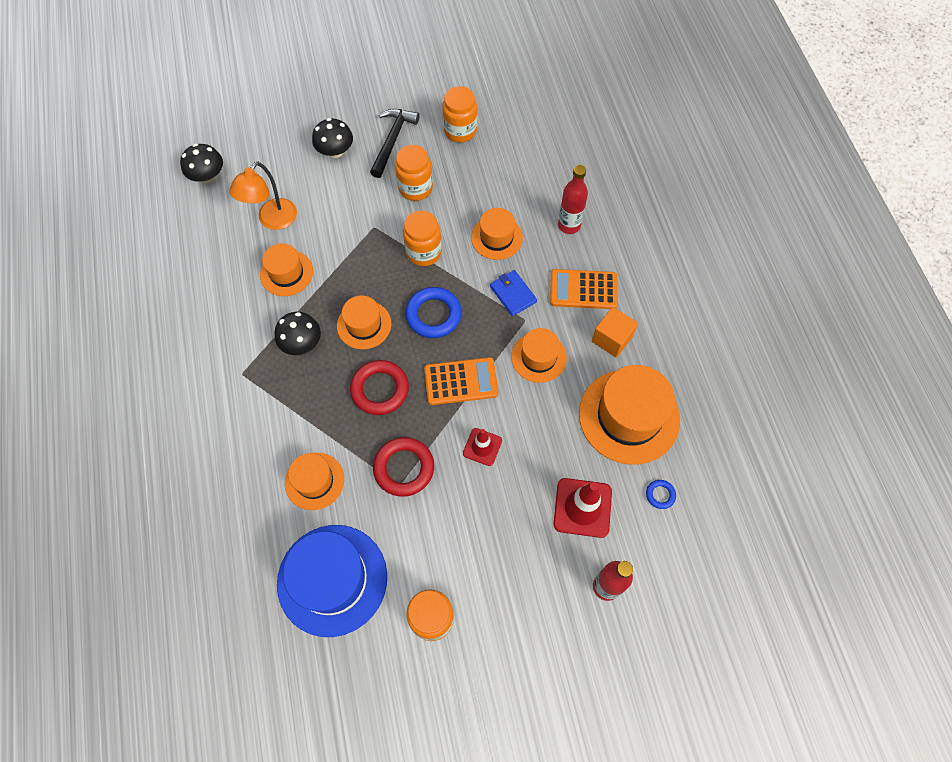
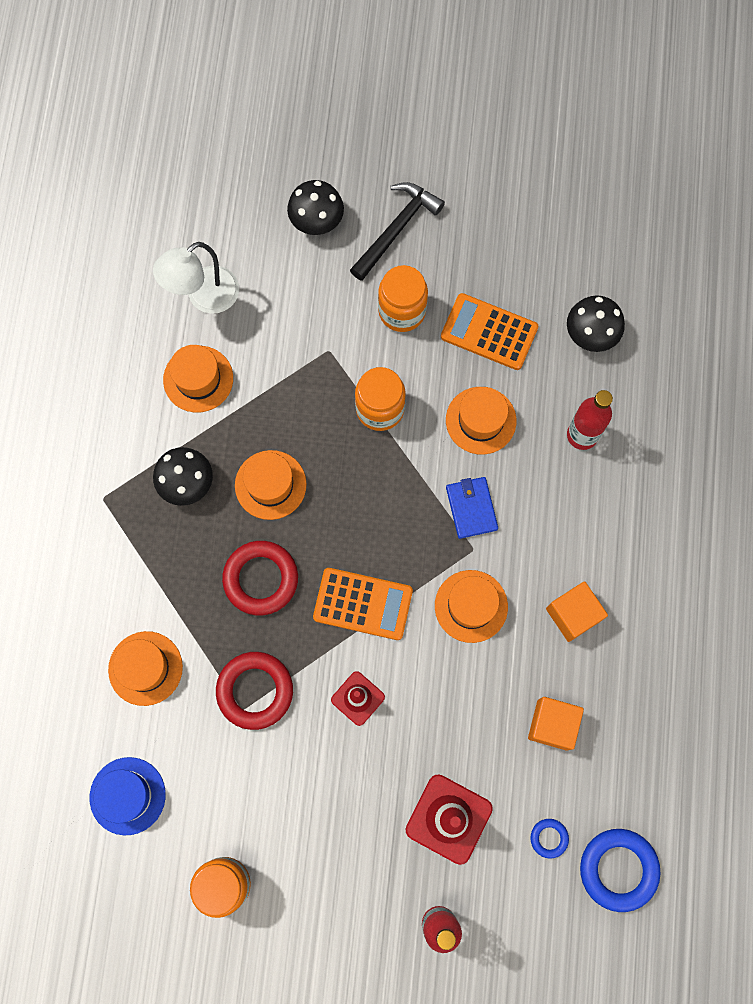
camera: 20 degrees right, 10 degrees up
black mushroom [180,144,223,183] -> black mushroom moved to [567,295,625,352]
orange lamp [229,162,297,230] -> white lamp [153,242,239,314]
blue hat [277,525,387,637] -> blue hat [90,757,166,835], size x0.57
blue ring [405,287,462,338] -> blue ring moved to [580,829,661,912]
orange jar [442,86,477,142] -> none
orange calculator [550,269,618,309] -> orange calculator moved to [441,293,538,370]
orange hat [579,365,680,465] -> orange cube [528,697,584,751]

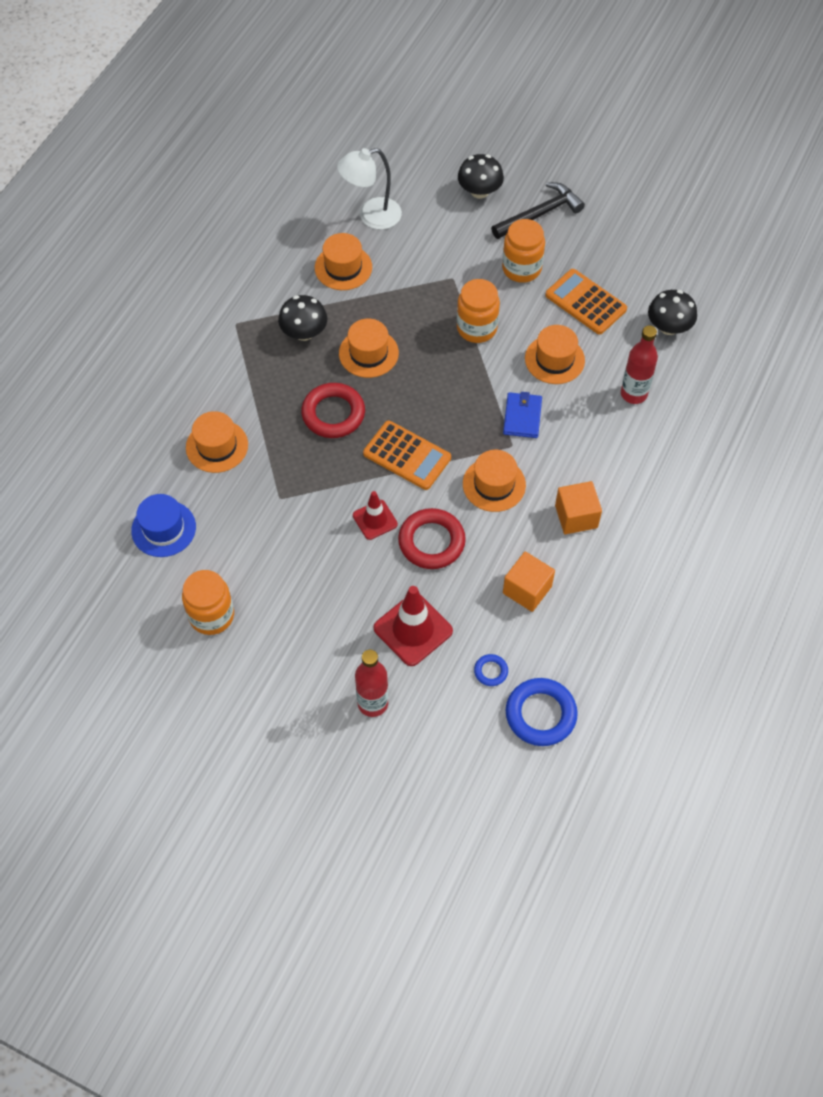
camera: 20 degrees right, 15 degrees down
red ring [216,652,293,730] -> red ring moved to [398,508,466,569]

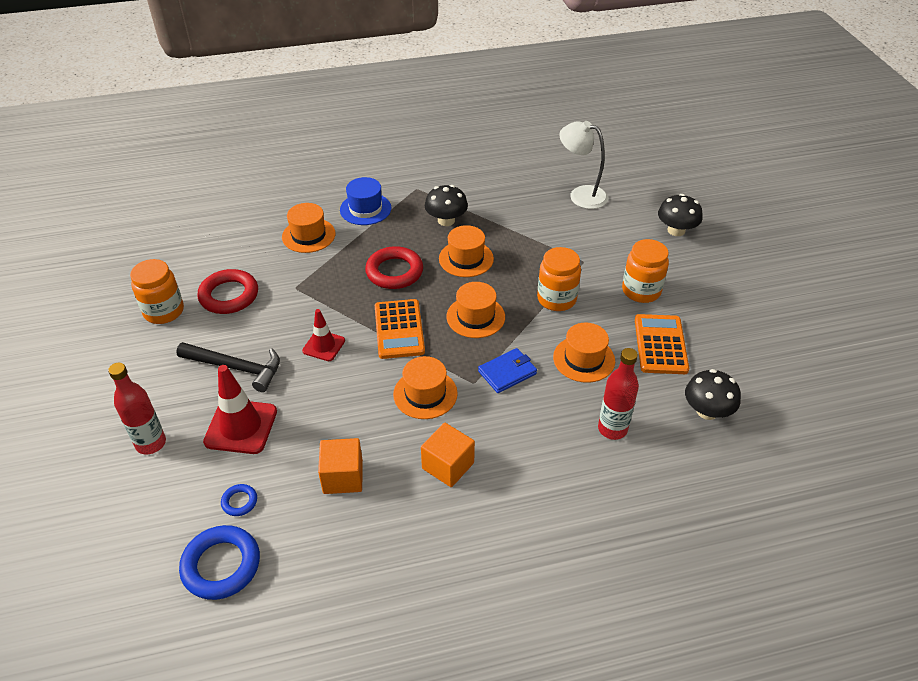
camera: 50 degrees right, 15 degrees down
blue hat [131,494,196,557] -> blue hat moved to [340,177,391,225]
orange hat [315,233,372,290] -> orange hat moved to [446,282,505,338]
red ring [398,508,466,569] -> red ring moved to [198,269,258,314]
black hammer [491,182,585,239] -> black hammer moved to [176,342,280,392]

